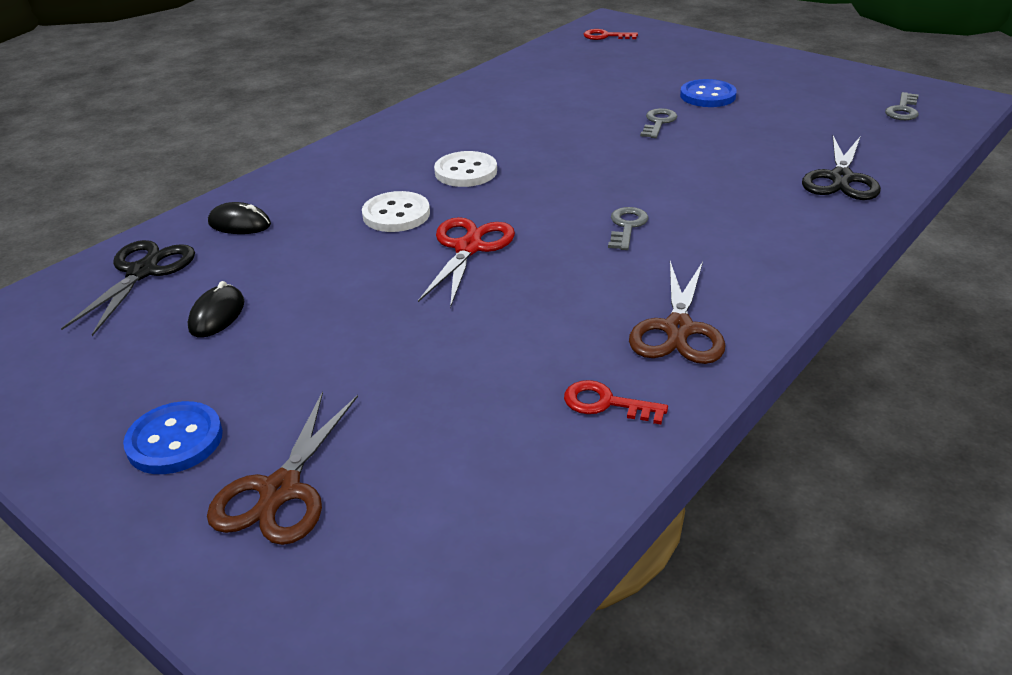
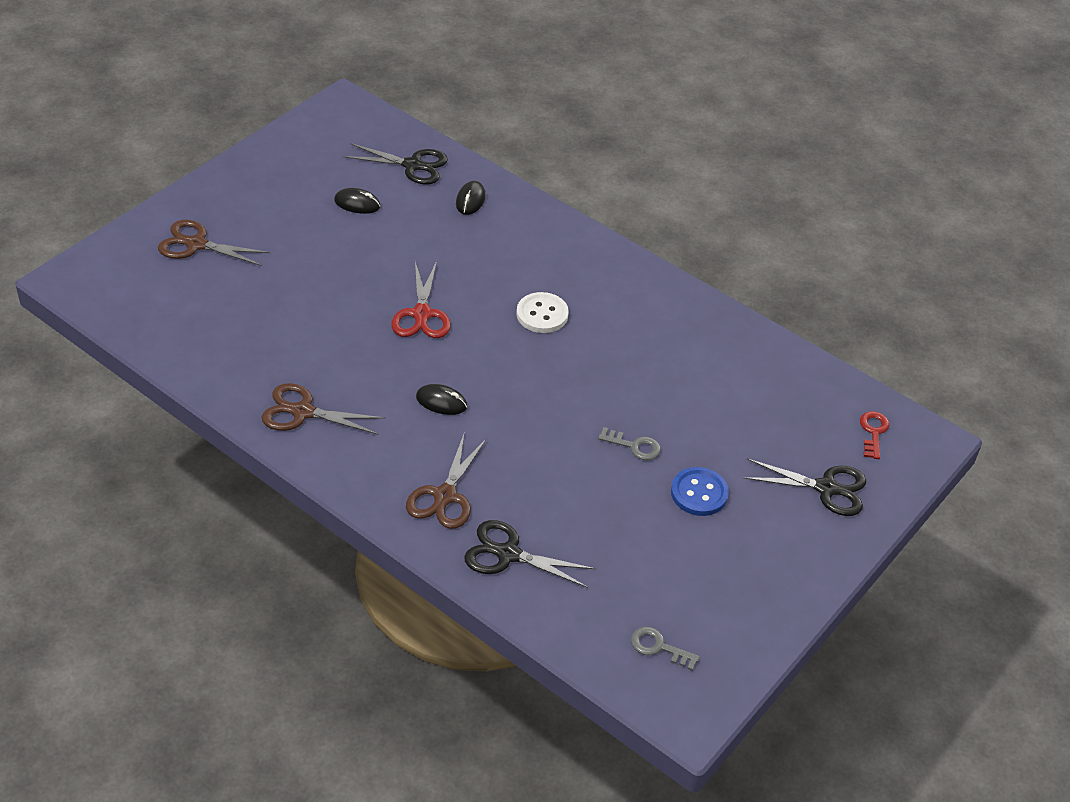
camera: 85 degrees right, 10 degrees up
blue button [123,401,223,474] -> none
white button [362,191,430,232] -> none
red scissors [418,217,515,308] -> red scissors turned 75 degrees clockwise [391,261,451,338]
red key [564,380,668,424] -> none
grey key [608,207,648,250] -> black mouse [416,384,467,415]
none -> brown scissors [406,434,487,529]
none -> black scissors [743,459,866,516]

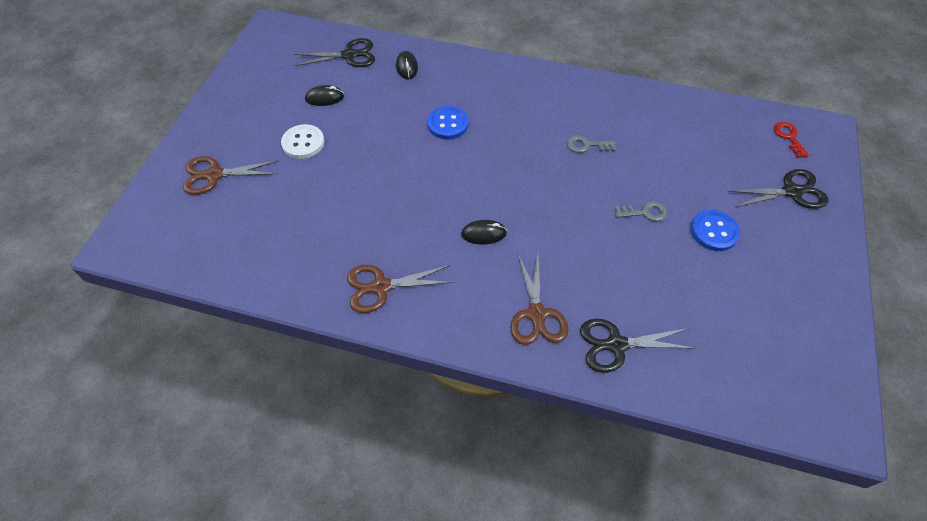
camera: 20 degrees left, 10 degrees up
red scissors [391,261,451,338] -> none
white button [516,292,569,333] -> white button moved to [281,124,324,159]
grey key [631,627,700,671] -> grey key moved to [567,135,616,153]
none -> blue button [427,106,469,139]

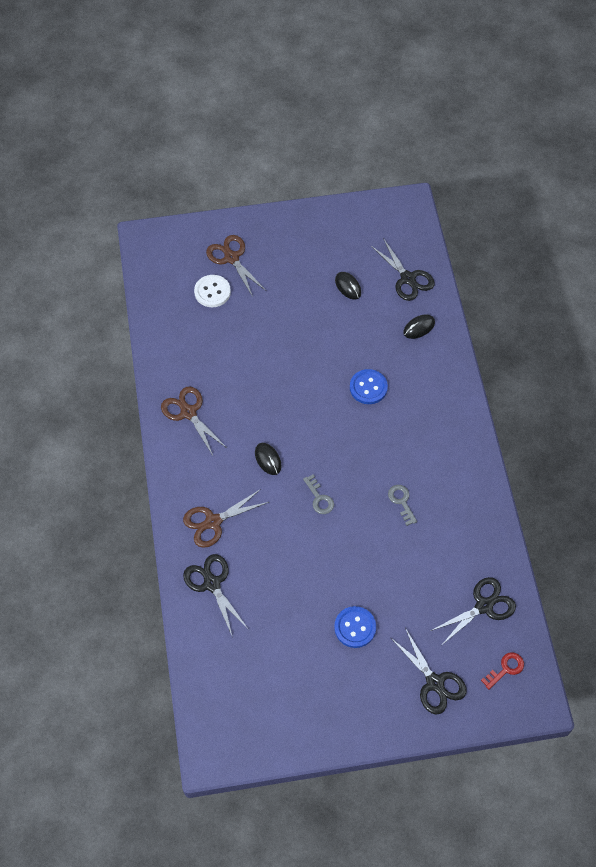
camera: 65 degrees right, 5 degrees up
white button [281,124,324,159] -> white button moved to [194,275,231,307]
grey key [615,201,667,222] -> grey key moved to [303,475,334,514]
none -> black scissors [431,577,516,645]

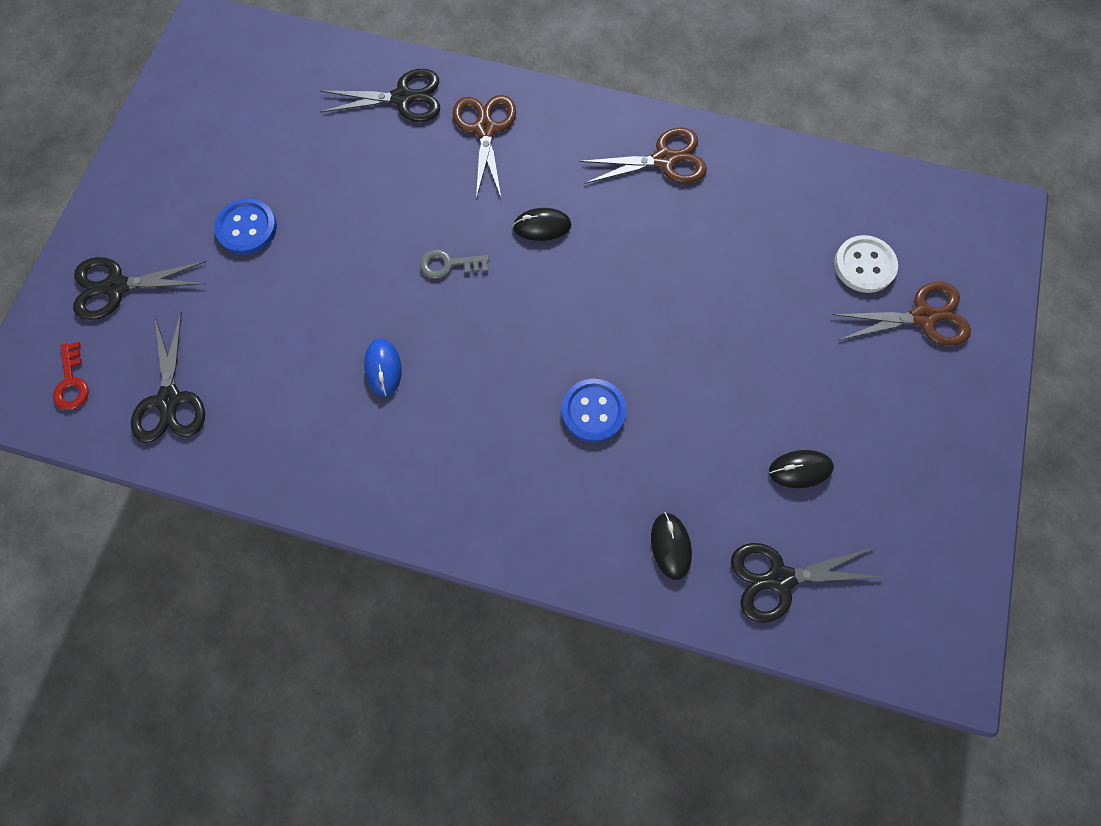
camera: 115 degrees right, 10 degrees up
grey key [388,485,417,526] -> blue mouse [364,338,402,397]

